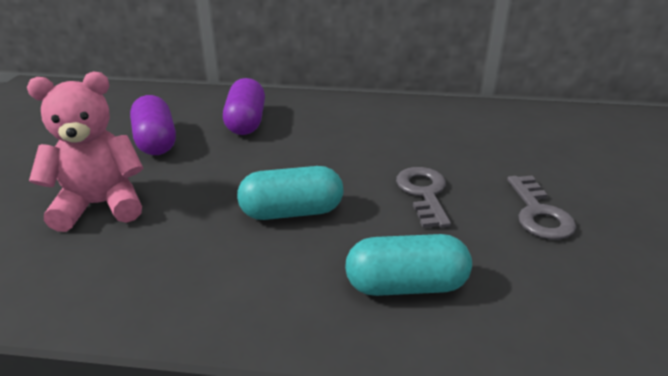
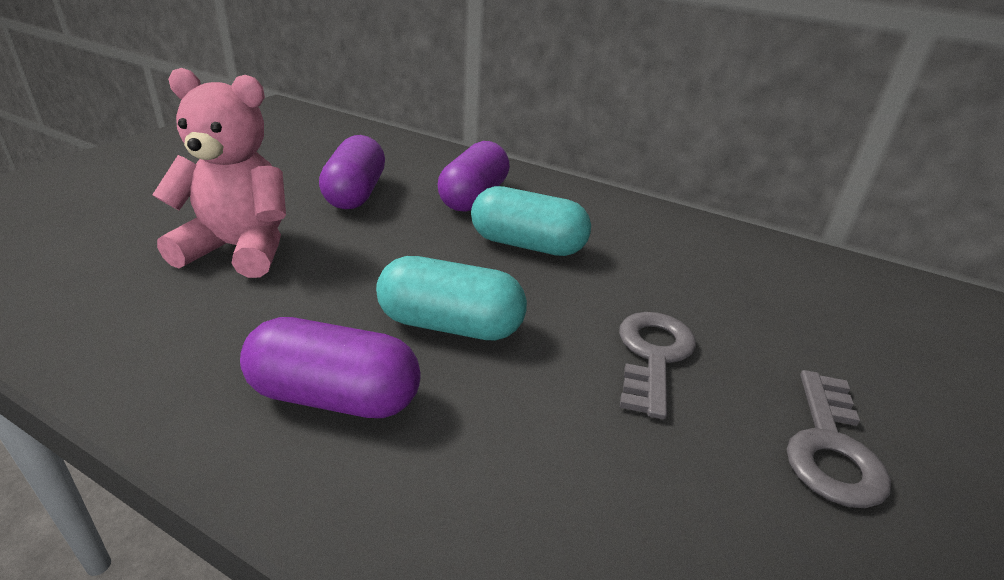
camera: 20 degrees right, 0 degrees up
turquoise capsule [345,234,472,296] -> turquoise capsule moved to [471,186,591,256]
none -> purple capsule [240,317,421,418]

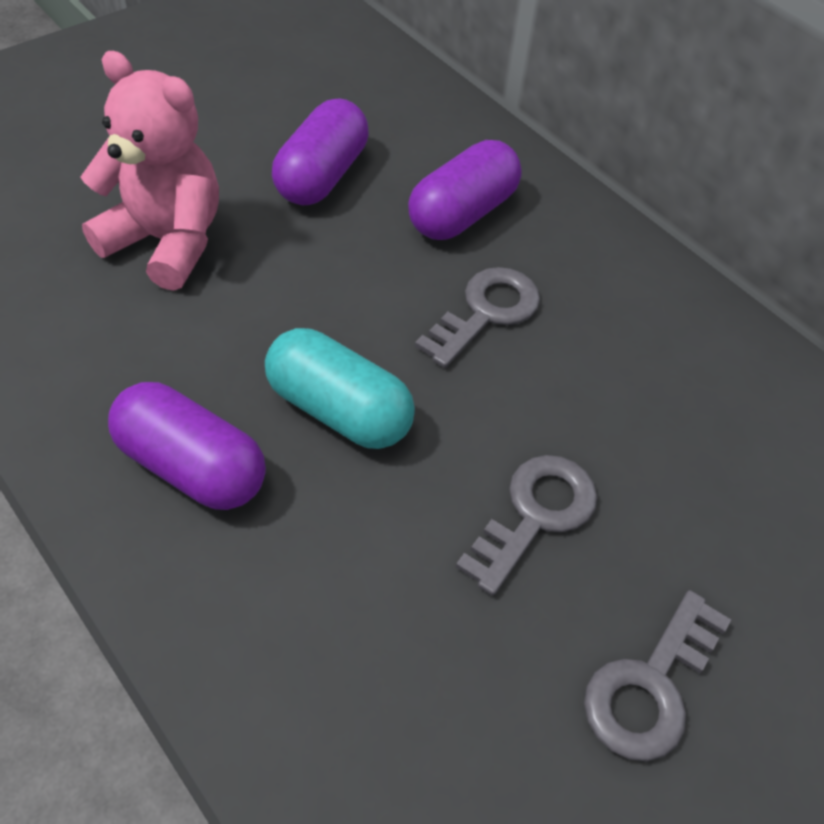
camera: 20 degrees right, 20 degrees up
turquoise capsule [471,186,591,256] -> grey key [415,267,540,368]

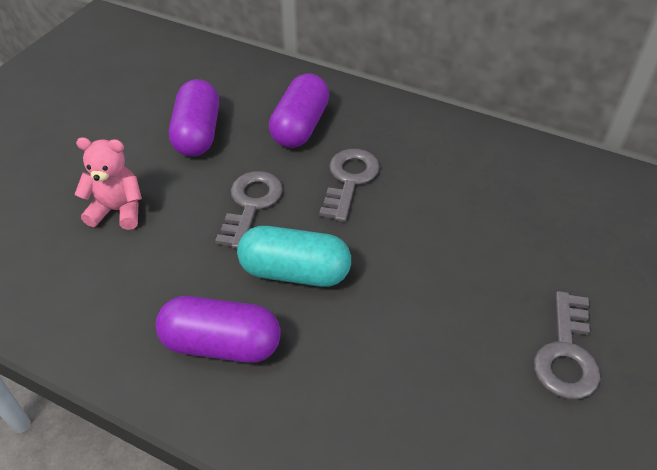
camera: 20 degrees left, 5 degrees down
pink teddy bear [80,51,219,291] -> pink teddy bear [75,137,142,230], size x0.64
grey key [456,455,597,596] -> grey key moved to [215,171,283,249]

